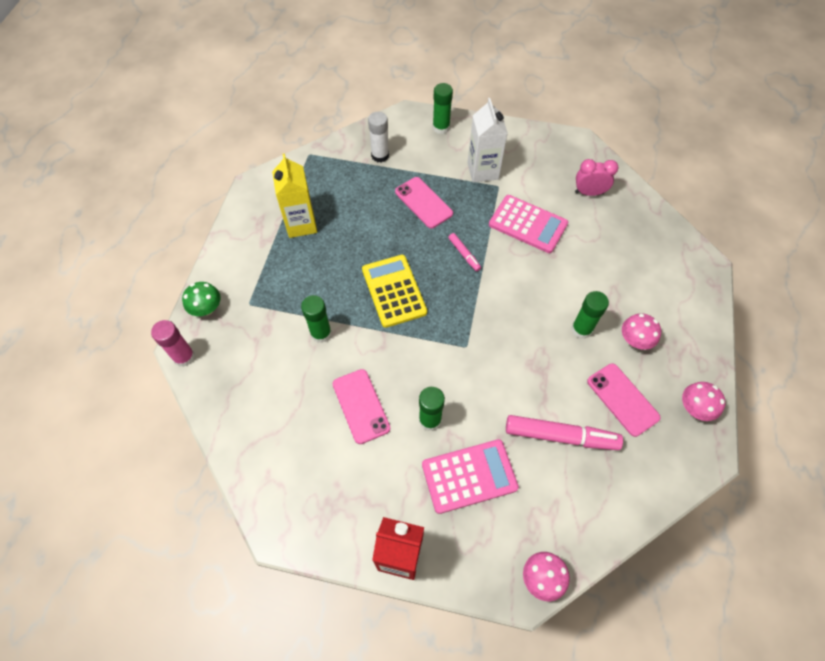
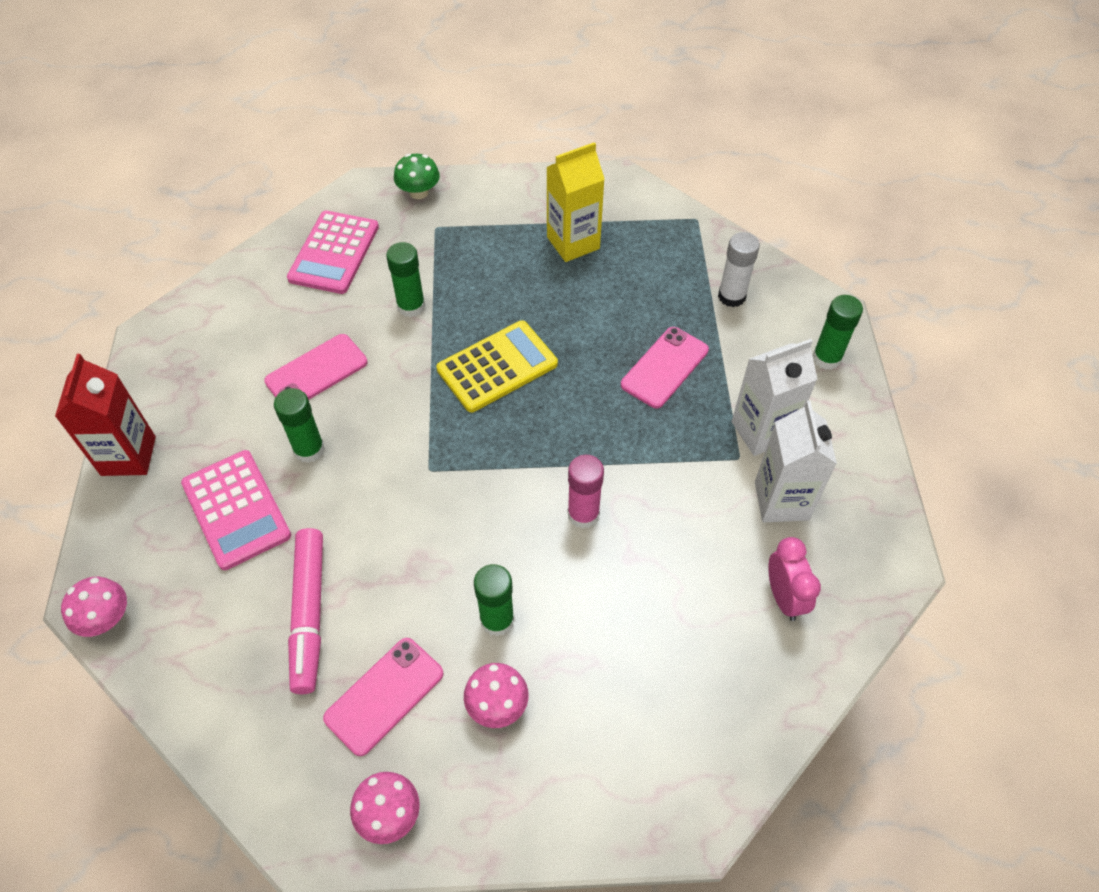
camera: 75 degrees right, 5 degrees down
pink glue stick [151,320,195,367] -> pink glue stick moved to [567,455,604,529]
pink marker [448,233,481,272] -> none
pink calculator [489,195,568,253] -> pink calculator moved to [287,211,379,294]
none -> white carton [755,401,837,522]

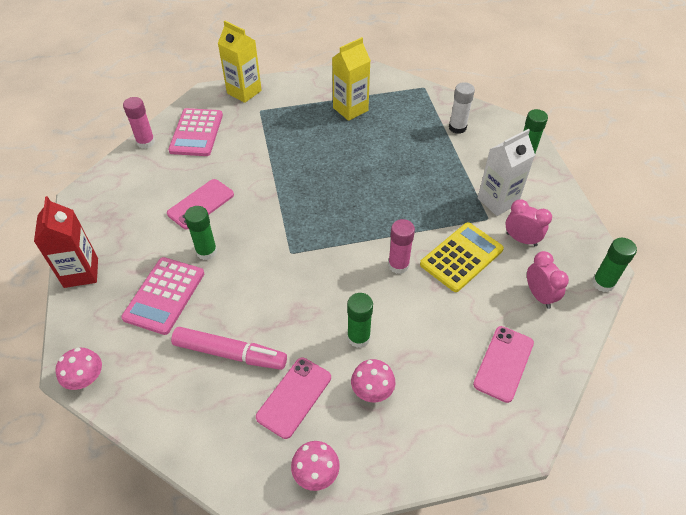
camera: 10 degrees left, 5 degrees down
pink calculator [181,450,291,570] -> pink calculator turned 60 degrees clockwise [121,257,204,335]
pink marker [288,528,323,694] -> pink marker turned 60 degrees counterclockwise [171,327,287,370]
green glue stick [386,242,425,317] -> green glue stick moved to [592,238,637,292]
green mushroom [394,154,440,199] -> yellow carton [217,21,262,103]
yellow calculator [436,321,558,412] -> yellow calculator moved to [420,222,504,292]
pink phone [621,327,709,408] -> pink phone moved to [473,326,534,403]
white carton [755,401,837,522] -> pink clock [506,199,552,246]
none -> pink glue stick [123,97,155,149]

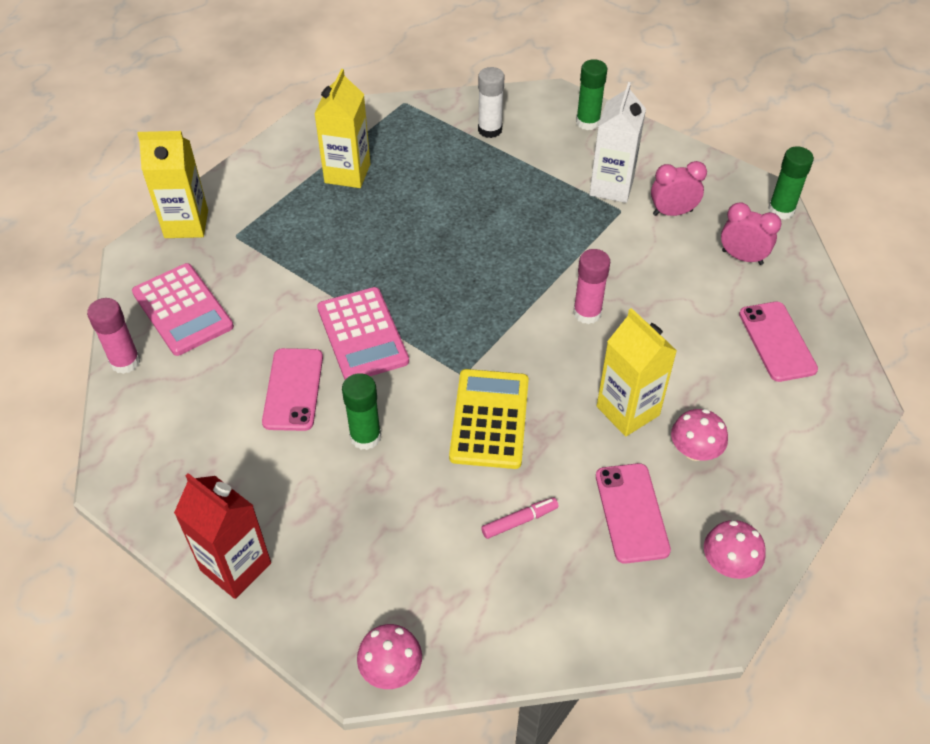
camera: 40 degrees left, 0 degrees up
pink calculator [121,257,204,335] -> pink calculator moved to [317,287,409,380]
pink marker [171,327,287,370] -> pink marker [481,497,559,539], size x0.50
green glue stick [347,293,373,348] -> yellow carton [597,308,677,436]
yellow calculator [420,222,504,292] -> yellow calculator moved to [449,369,529,469]

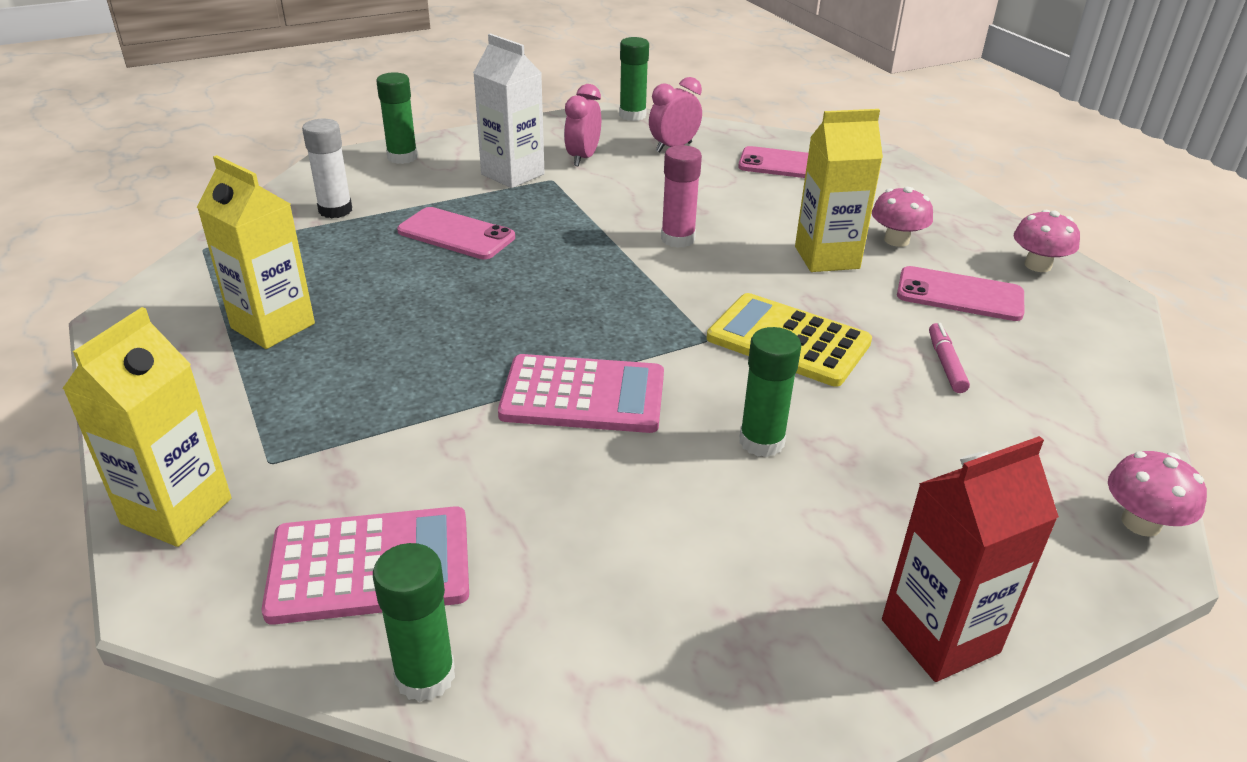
camera: 65 degrees left, 15 degrees down
pink glue stick [87,298,140,374] -> green glue stick [373,543,455,702]
pink phone [262,348,323,431] -> pink phone moved to [397,207,515,259]

